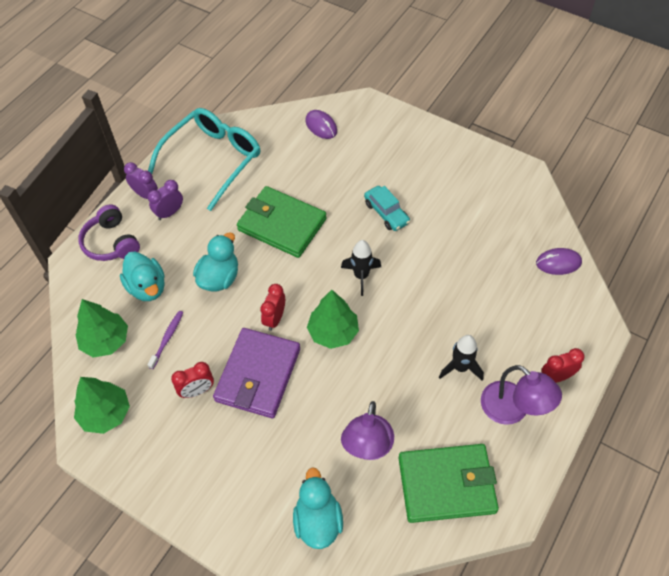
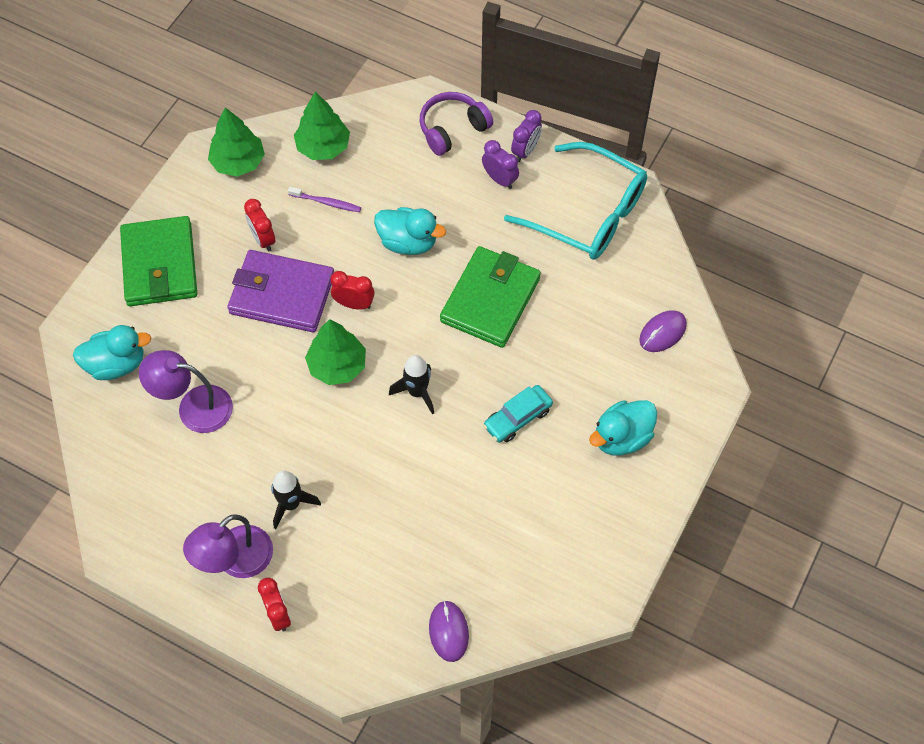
camera: 85 degrees right, 5 degrees up
turquoise duck [120,252,165,301] -> turquoise duck moved to [589,400,657,456]
green wallet [398,444,499,523] -> green wallet moved to [120,216,197,306]

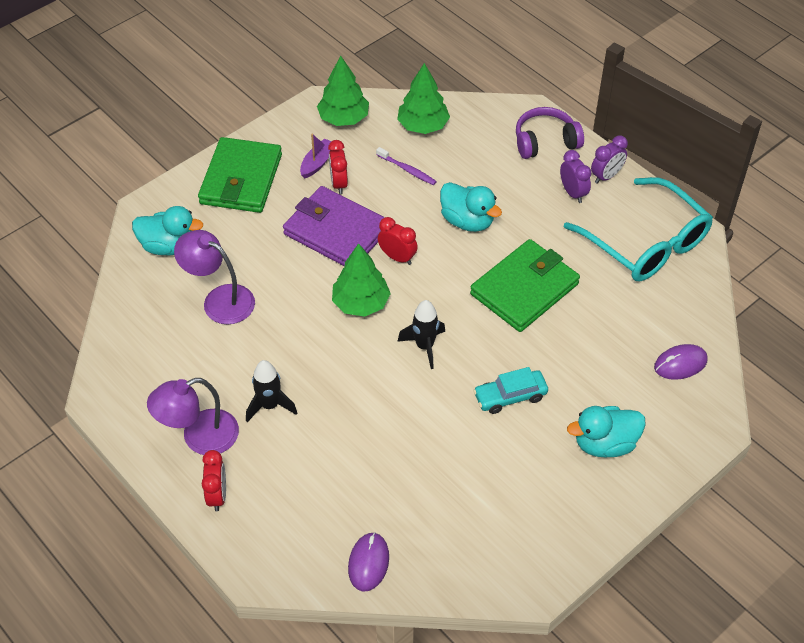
camera: 20 degrees right, 10 degrees down
none -> purple boat [300,134,332,178]

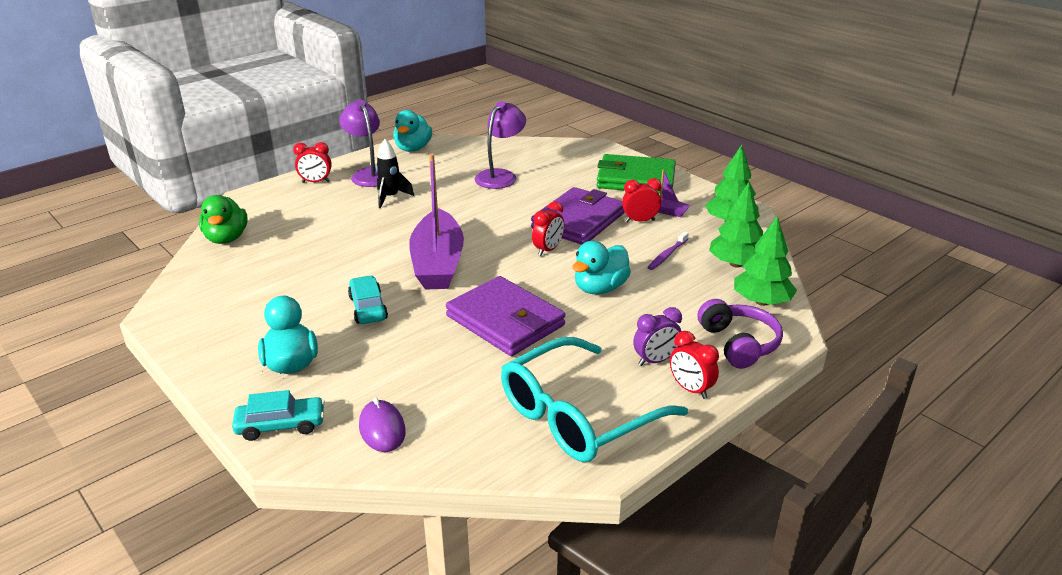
camera: 90 degrees right, 20 degrees down
turquoise duck [132,206,203,256] -> turquoise duck moved to [393,110,432,152]
green tree [332,243,391,317] -> green tree moved to [734,216,797,306]
purple mouse [348,532,389,591] -> green duck [199,195,247,244]
black rocket [397,300,445,369] -> purple boat [409,154,464,290]
green wallet [470,239,580,332] -> purple wallet [446,276,566,356]
purple clock [591,136,628,184] -> red clock [670,331,719,399]
none -> turquoise car [232,390,325,441]

